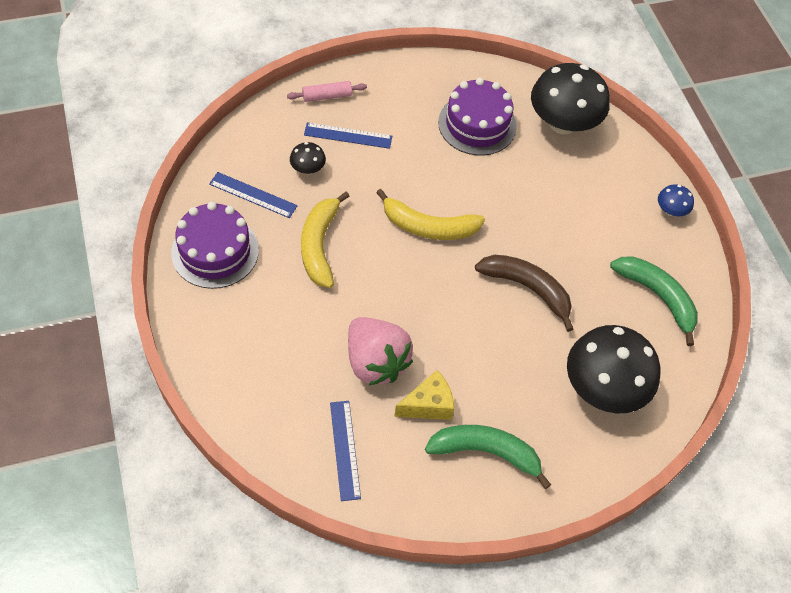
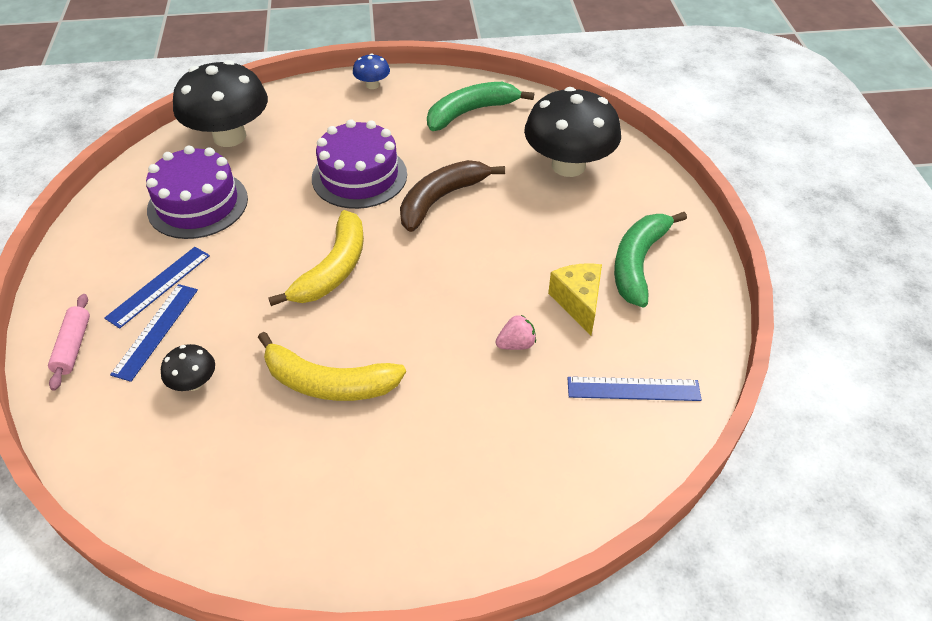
camera: 75 degrees left, 10 degrees down
purple cake [171,202,259,289] -> purple cake moved to [312,119,407,209]
blue ruler [209,172,298,218] -> blue ruler moved to [104,247,210,329]
pink strawberry [348,317,413,386] -> pink strawberry [496,315,536,350], size x0.43

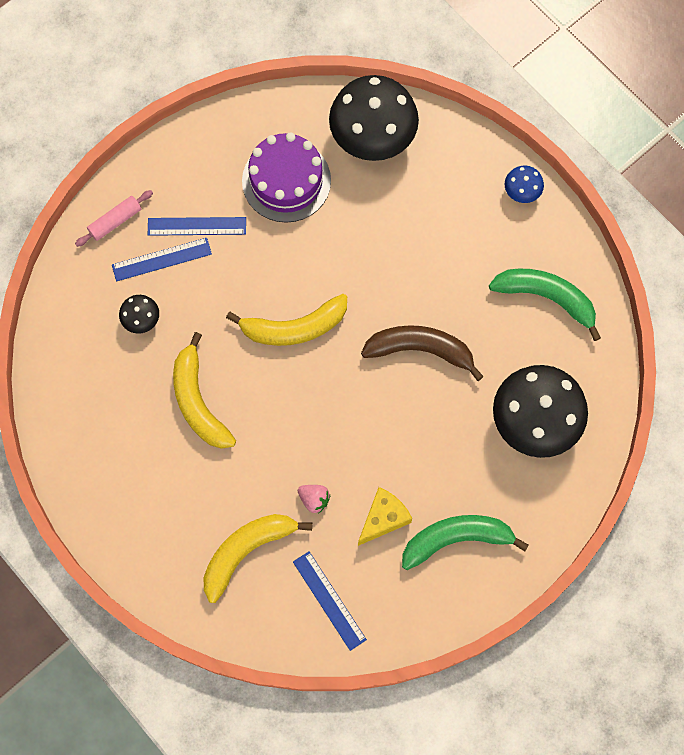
camera: 55 degrees right, 25 degrees up
purple cake [312,119,407,209] -> none
none -> yellow banana [204,514,312,603]

